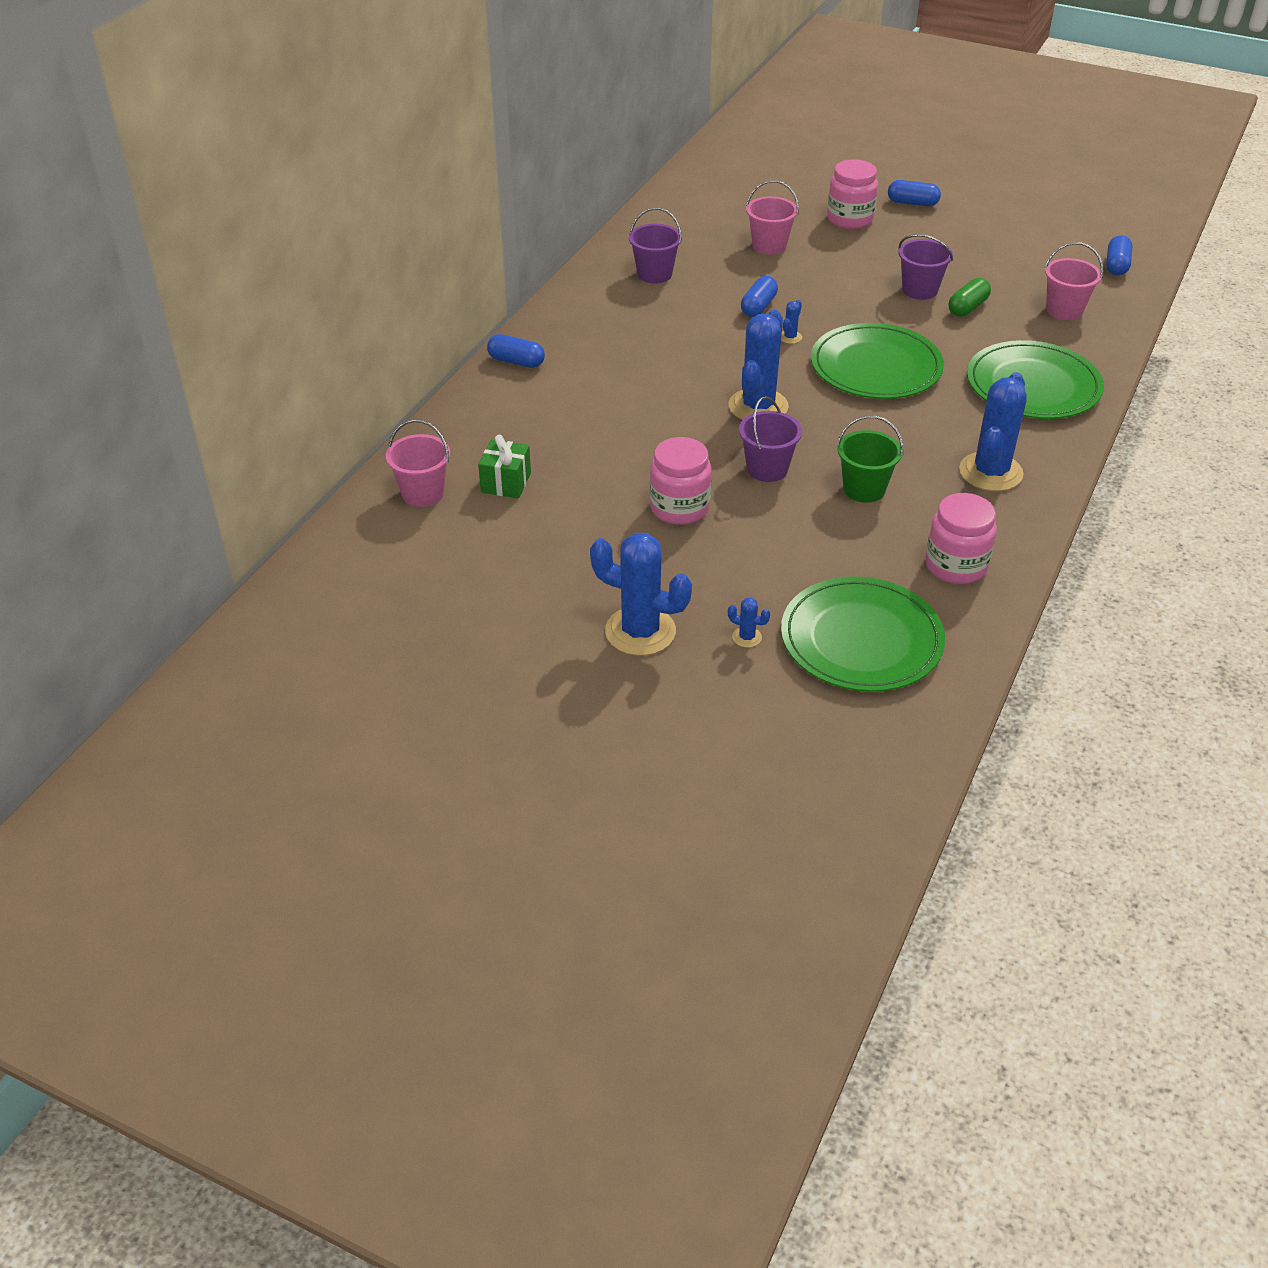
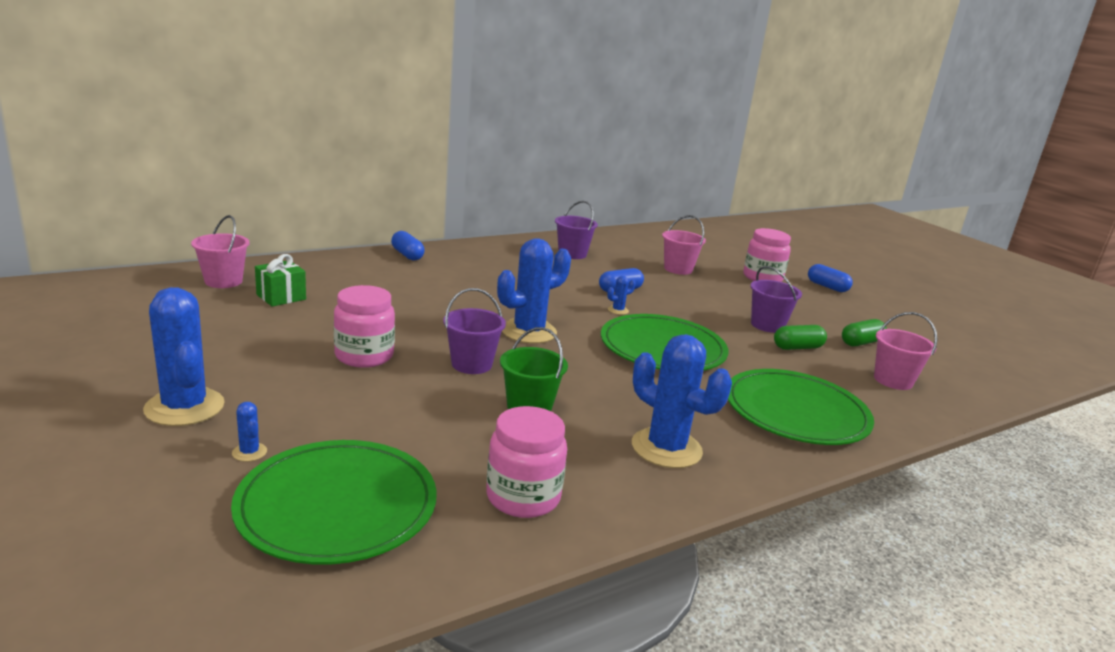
camera: 30 degrees right, 20 degrees down
blue cactus [959,372,1027,491] -> blue cactus turned 75 degrees clockwise [632,334,732,468]
blue capsule [1106,235,1133,275] -> none
none -> green capsule [842,319,887,346]

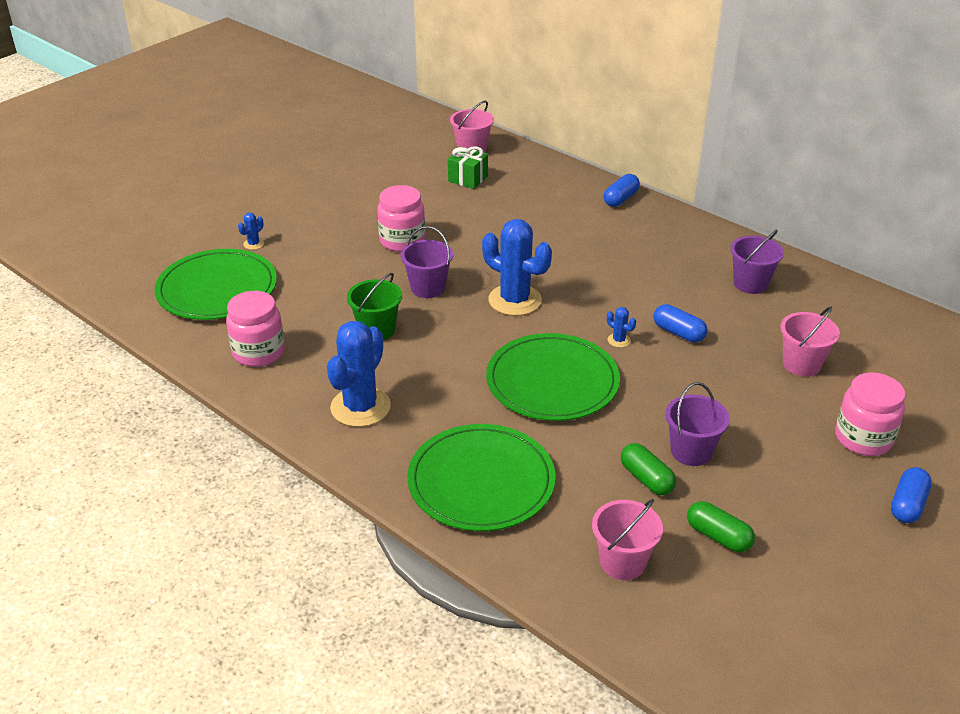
camera: 75 degrees right, 15 degrees up
blue cactus [143,287,225,426] -> none

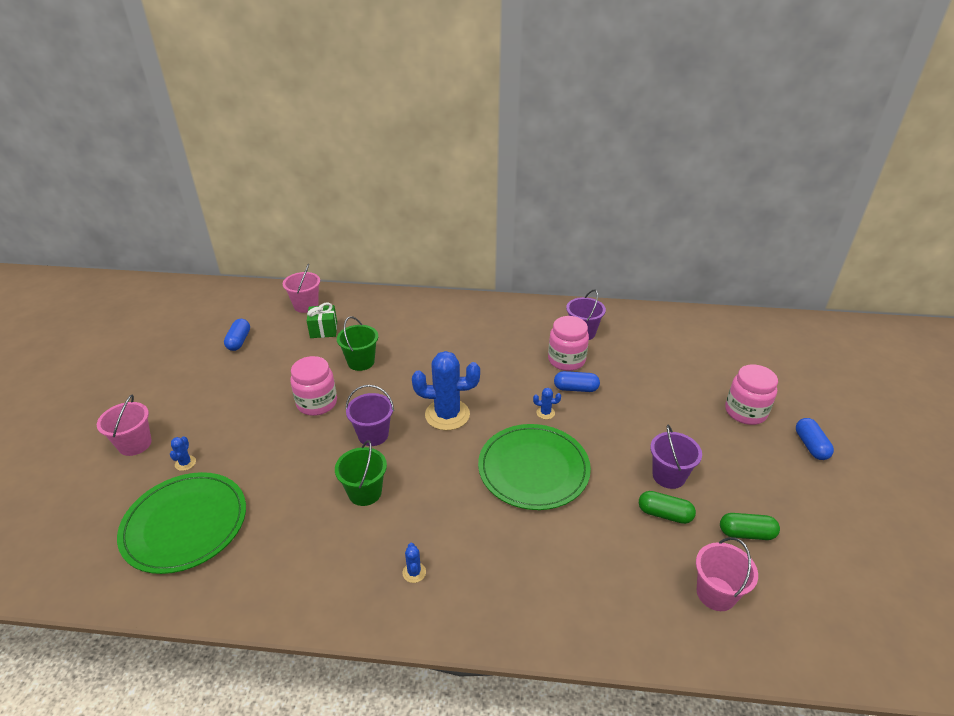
camera: 35 degrees left, 0 degrees up
pink jar [226,291,285,367] -> pink jar moved to [548,316,589,371]
blue cactus [327,321,391,427] -> blue cactus [403,543,426,583], size x0.42
green plate [407,424,556,531] -> none
blue capsule [604,174,640,207] -> blue capsule moved to [224,319,250,351]
pink bucket [780,306,840,377] -> pink bucket moved to [97,395,151,456]
none -> green bucket [337,316,378,371]

